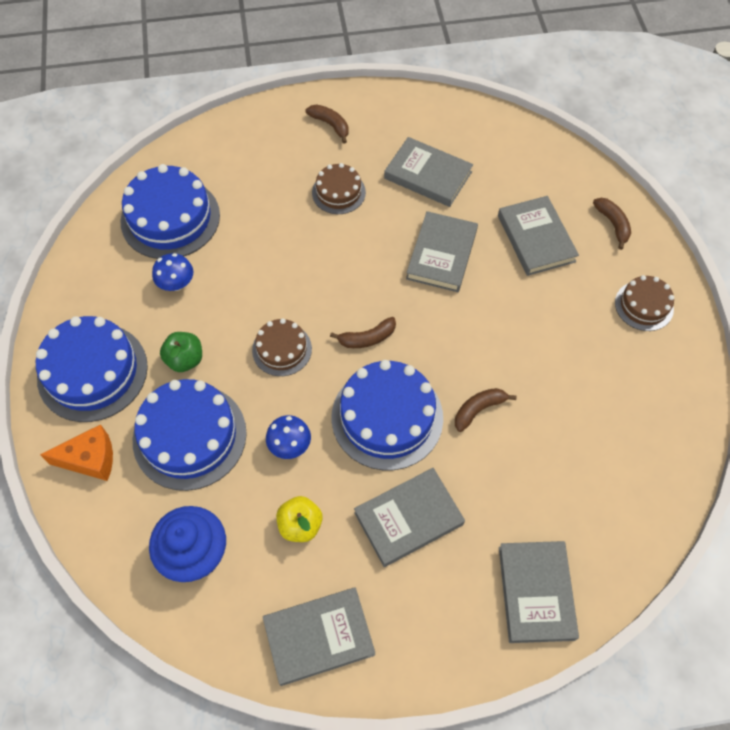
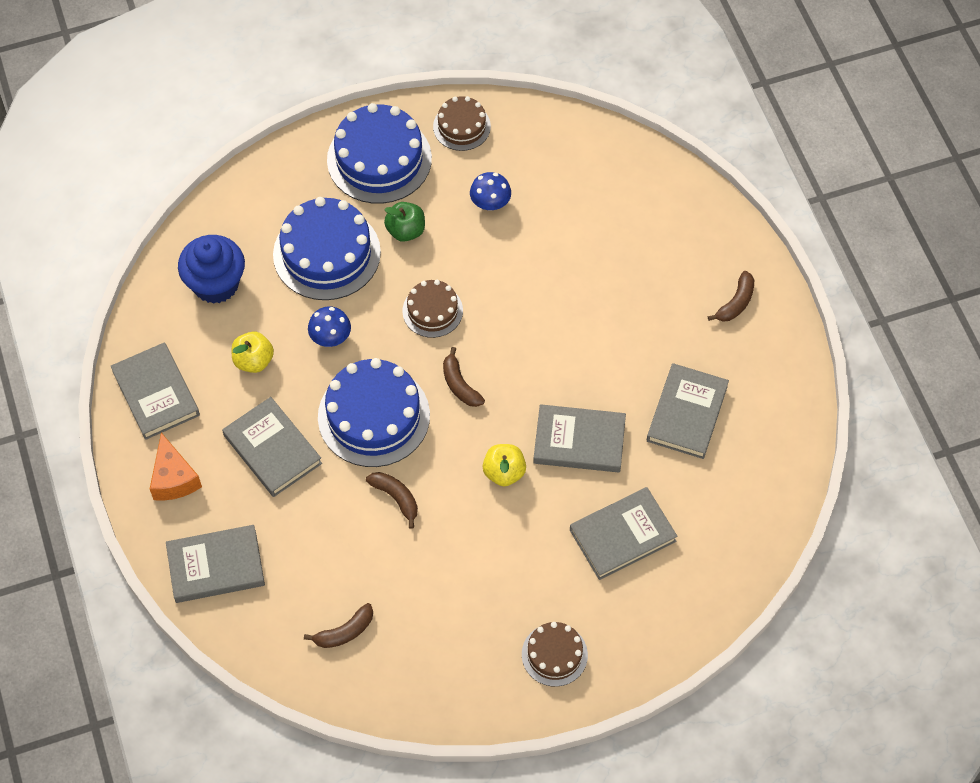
camera: 80 degrees right, 0 degrees up
orange cheese [40,424,113,481] -> orange cheese moved to [150,432,202,501]
blue cake [120,164,220,259] -> none
brown cake [312,163,366,214] -> brown cake moved to [433,96,491,151]
brown banana [593,198,631,250] -> brown banana moved to [304,603,373,648]
none -> yellow apple [483,444,526,486]

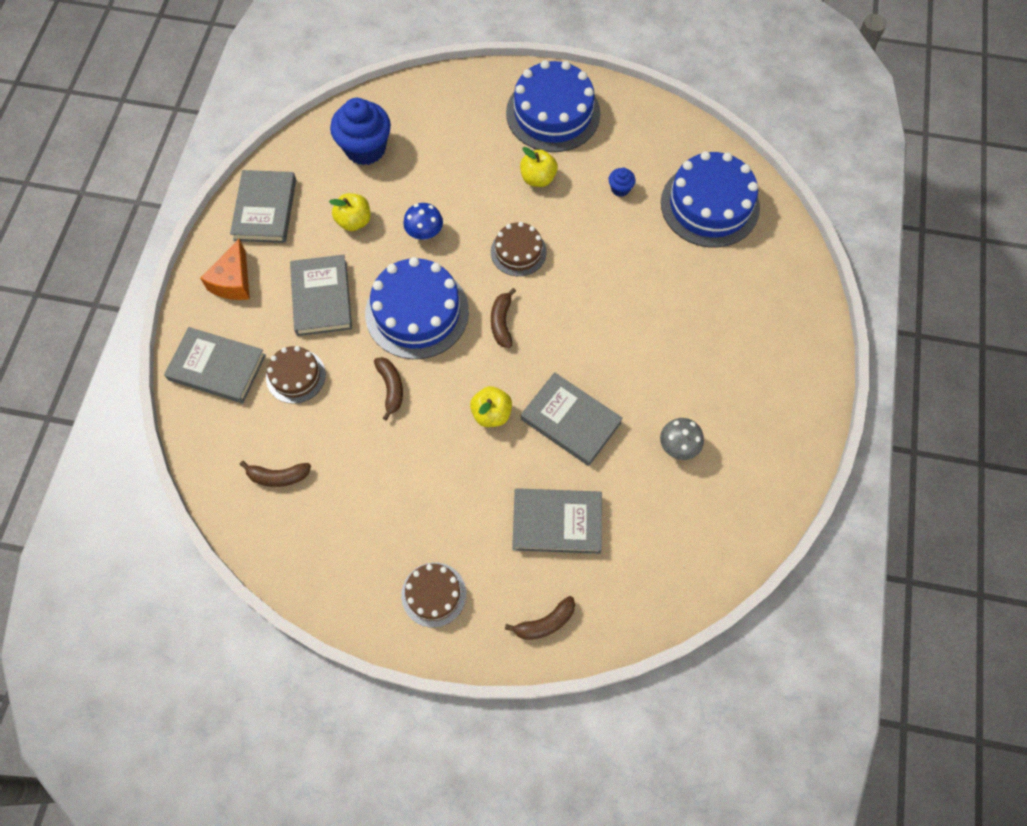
camera: 30 degrees right, 5 degrees up
blue cake [273,197,381,300] -> blue cake moved to [661,151,760,248]
green apple [384,202,425,242] -> yellow apple [520,147,558,187]
brown cake [433,96,491,151] -> brown cake moved to [266,346,326,404]
blue mushroom [470,172,511,211] -> blue cupcake [609,168,636,197]
grey book [647,363,729,459] -> grey mushroom [660,418,704,460]
brown banana [708,271,754,321] -> brown banana moved to [505,596,575,640]

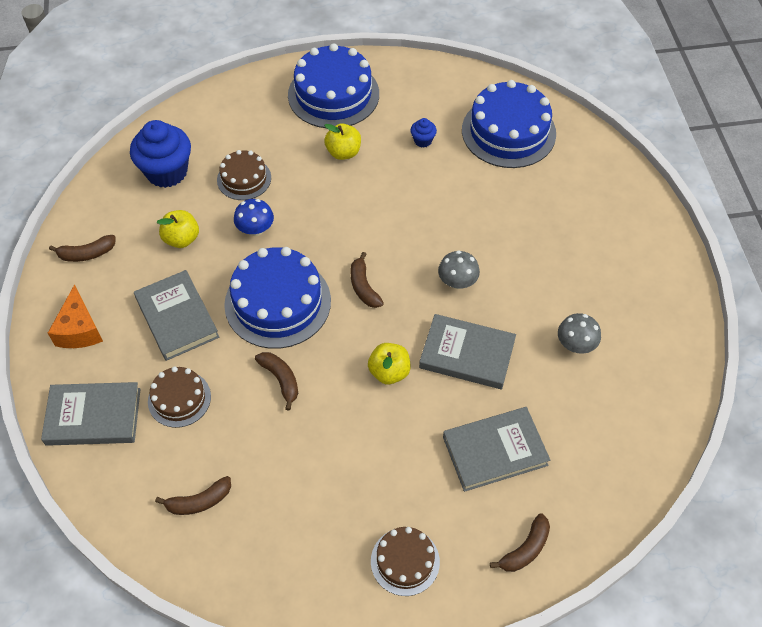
camera: 20 degrees left, 10 degrees down
grey book [230,170,296,243] -> brown banana [49,235,116,262]
brown cake [491,222,547,276] -> brown cake moved to [217,150,271,200]
none -> grey mushroom [438,250,480,289]

